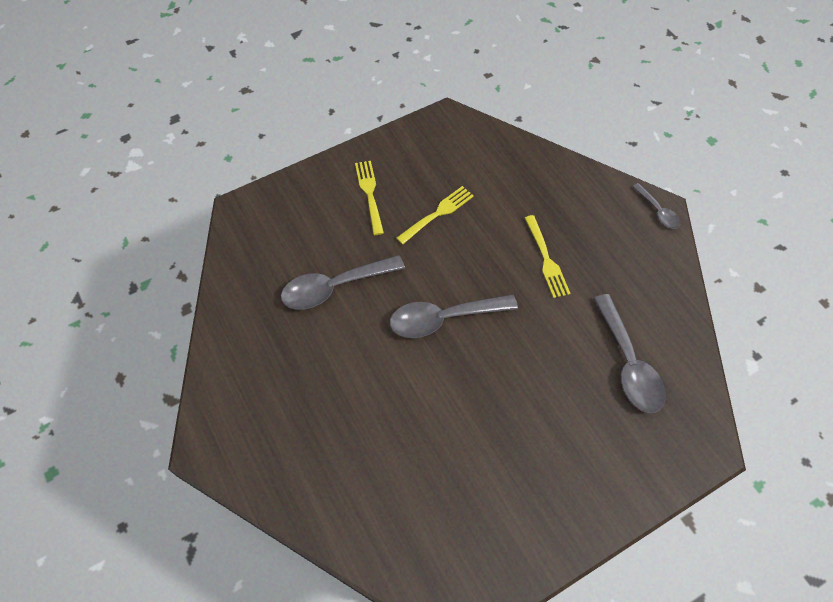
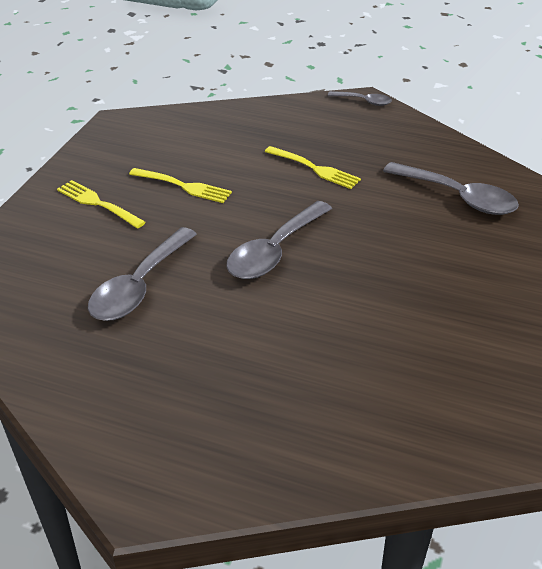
camera: 40 degrees left, 20 degrees down
yellow fork [396,186,474,245] -> yellow fork turned 105 degrees clockwise [129,168,232,203]

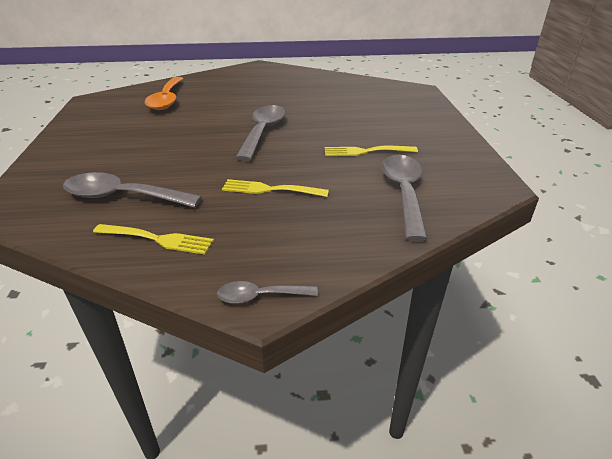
camera: 155 degrees right, 5 degrees down
yellow fork [57,180,146,229] -> yellow fork moved to [93,224,214,255]
grey spoon [88,227,197,321] -> grey spoon moved to [382,155,428,241]
none -> orange spoon [145,77,184,110]

